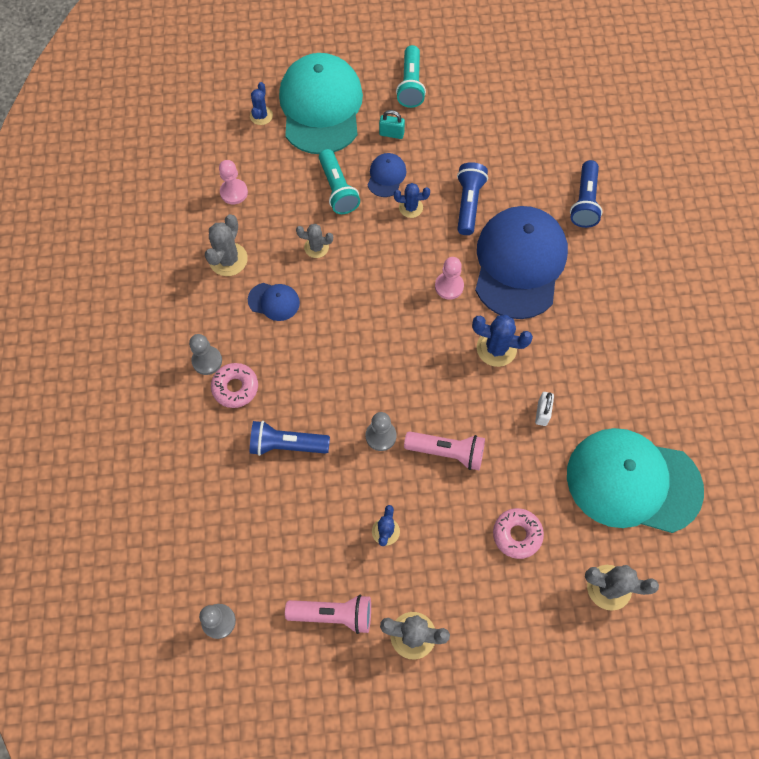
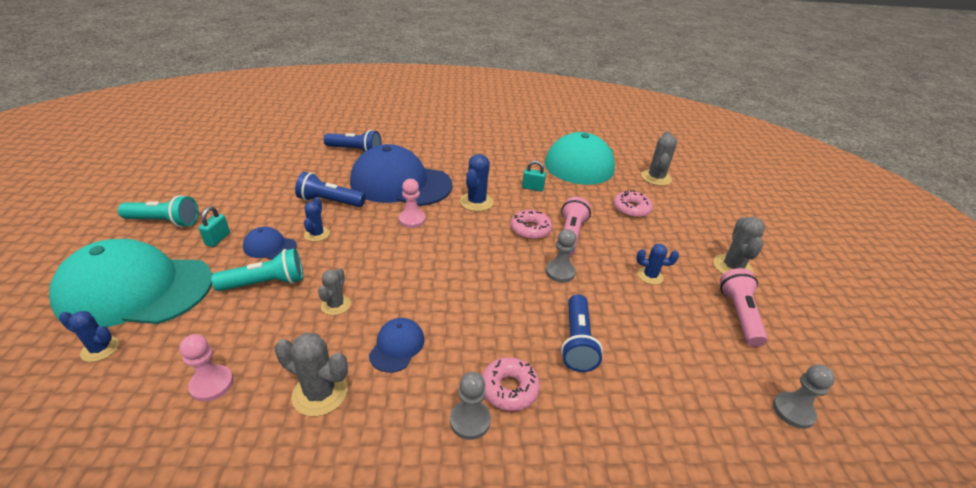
camera: 90 degrees left, 30 degrees down
white padlock [535,392,554,426] -> turquoise padlock [522,161,546,192]
none -> pink donut [511,210,552,240]

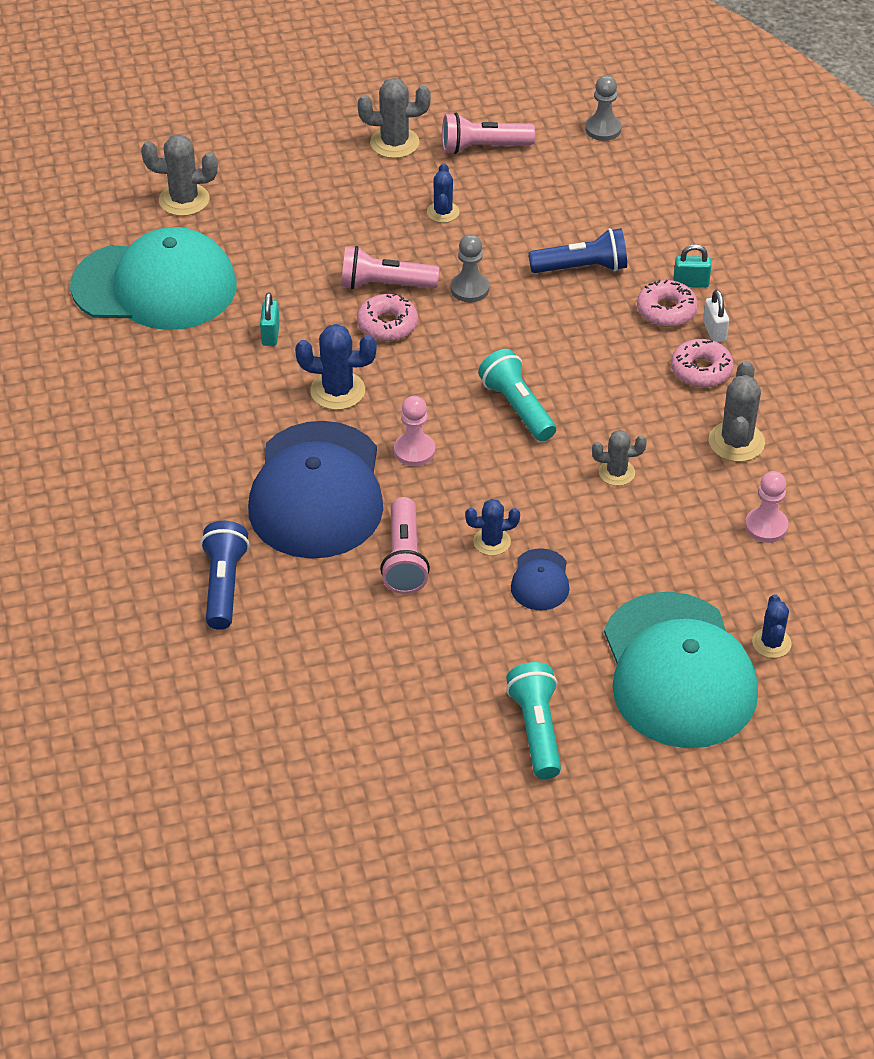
camera: 100 degrees left, 10 degrees up
turquoise padlock [199,206,230,247] -> turquoise padlock moved to [674,244,711,288]
turquoise flashlight [211,248,303,291] -> turquoise flashlight moved to [478,349,556,441]
blue flashlight [295,172,365,207] -> pink flashlight [380,497,430,594]
blue cap [369,318,425,373] -> none
grey pawn [450,372,491,440] -> white padlock [703,290,729,343]
pink donut [613,190,653,218] -> pink donut moved to [671,339,734,387]

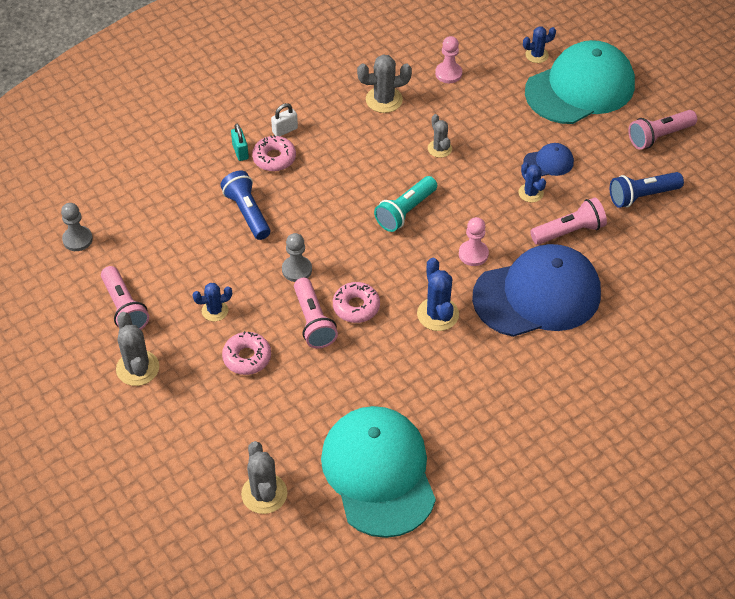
camera: 110 degrees left, 5 degrees up
blue flashlight [200,521,249,630] -> blue flashlight moved to [610,172,684,208]
turquoise padlock [260,293,280,346] -> none
turquoise flashlight [506,662,561,779] -> pink flashlight [628,110,697,150]
pink donut [671,339,734,387] -> pink donut moved to [222,331,271,375]

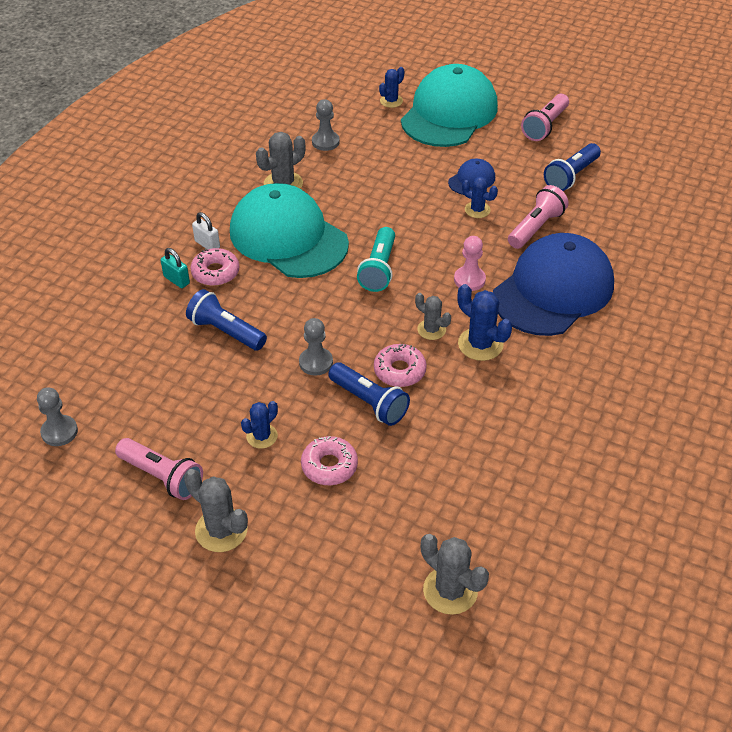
camera: 30 degrees left, 5 degrees down
white padlock [271,103,298,136] -> white padlock turned 75 degrees counterclockwise [192,212,220,249]
pink flashlight [294,278,338,349] -> blue flashlight [328,362,410,426]
turquoise cap [321,406,436,538] -> turquoise cap moved to [230,183,349,278]
grey cactus [428,114,452,158] -> grey cactus moved to [415,293,451,340]
pink pawn [435,36,462,83] -> grey pawn [312,99,340,151]

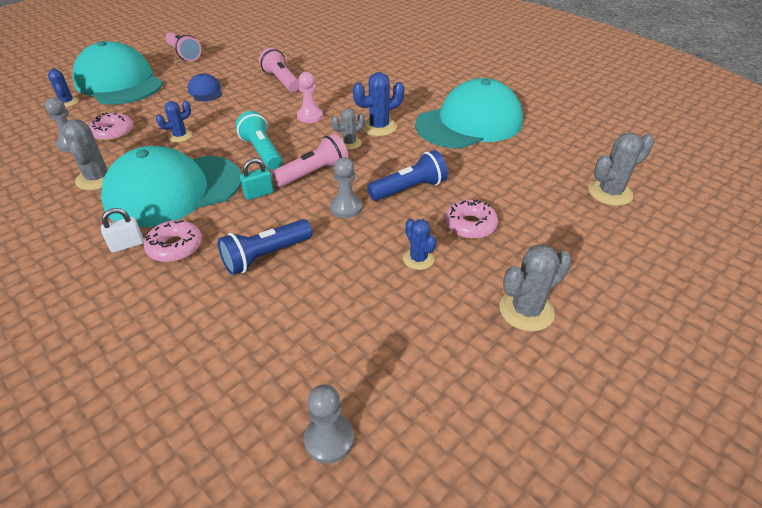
camera: 70 degrees left, 5 degrees down
pink flashlight [115,438,203,500] -> pink flashlight moved to [272,134,349,187]
turquoise padlock [160,248,190,288] -> turquoise padlock moved to [240,158,274,200]
turquoise flashlight [357,227,395,292] -> turquoise flashlight turned 150 degrees counterclockwise [235,111,282,170]
pink donut [374,344,427,387] -> pink donut moved to [88,113,134,141]
blue cactus [462,177,498,218] -> blue cactus moved to [156,101,193,142]
blue cap [493,233,614,336] -> none
blue flashlight [544,143,601,191] -> none
none -> turquoise cap [415,78,523,149]

